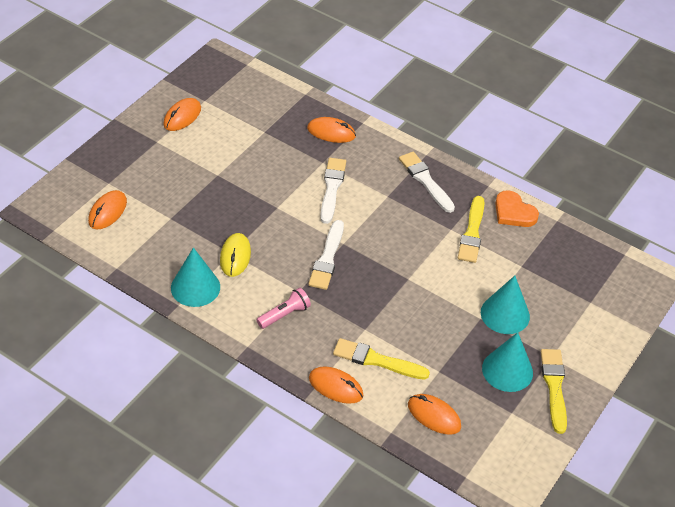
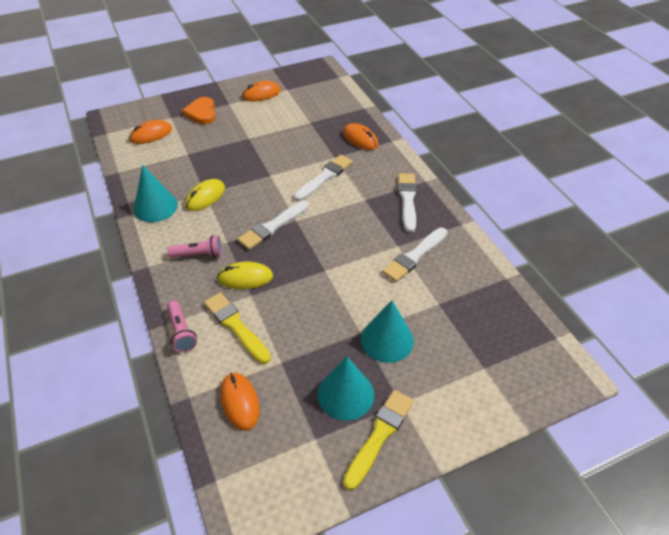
camera: 35 degrees right, 0 degrees up
orange mouse [309,366,363,404] -> pink flashlight [167,300,197,352]
yellow brush [458,196,485,263] -> white brush [382,228,447,282]
orange heart [495,190,539,227] -> orange heart moved to [182,97,216,124]
none -> yellow mouse [217,262,273,289]

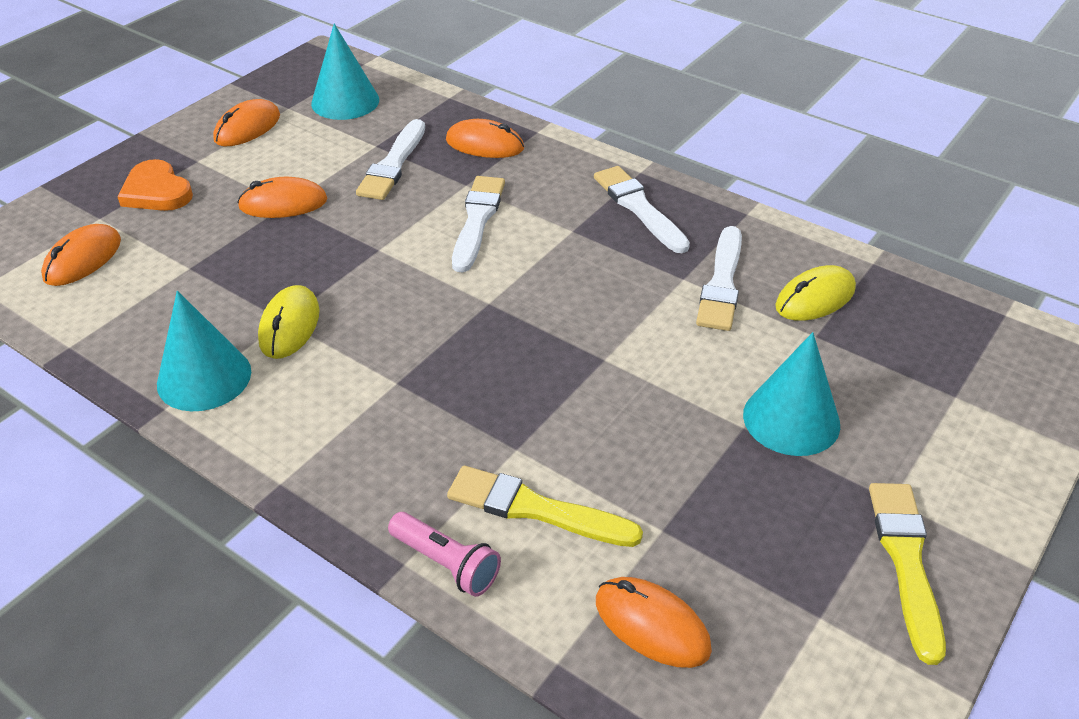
camera: 30 degrees left, 5 degrees down
pink flashlight [167,236,222,258] -> none
yellow mouse [217,262,273,289] -> yellow mouse moved to [775,265,856,321]
white brush [238,201,309,250] -> white brush moved to [356,119,425,200]
turquoise cone [318,357,374,421] -> turquoise cone moved to [311,23,379,120]
none -> orange mouse [237,177,328,218]

